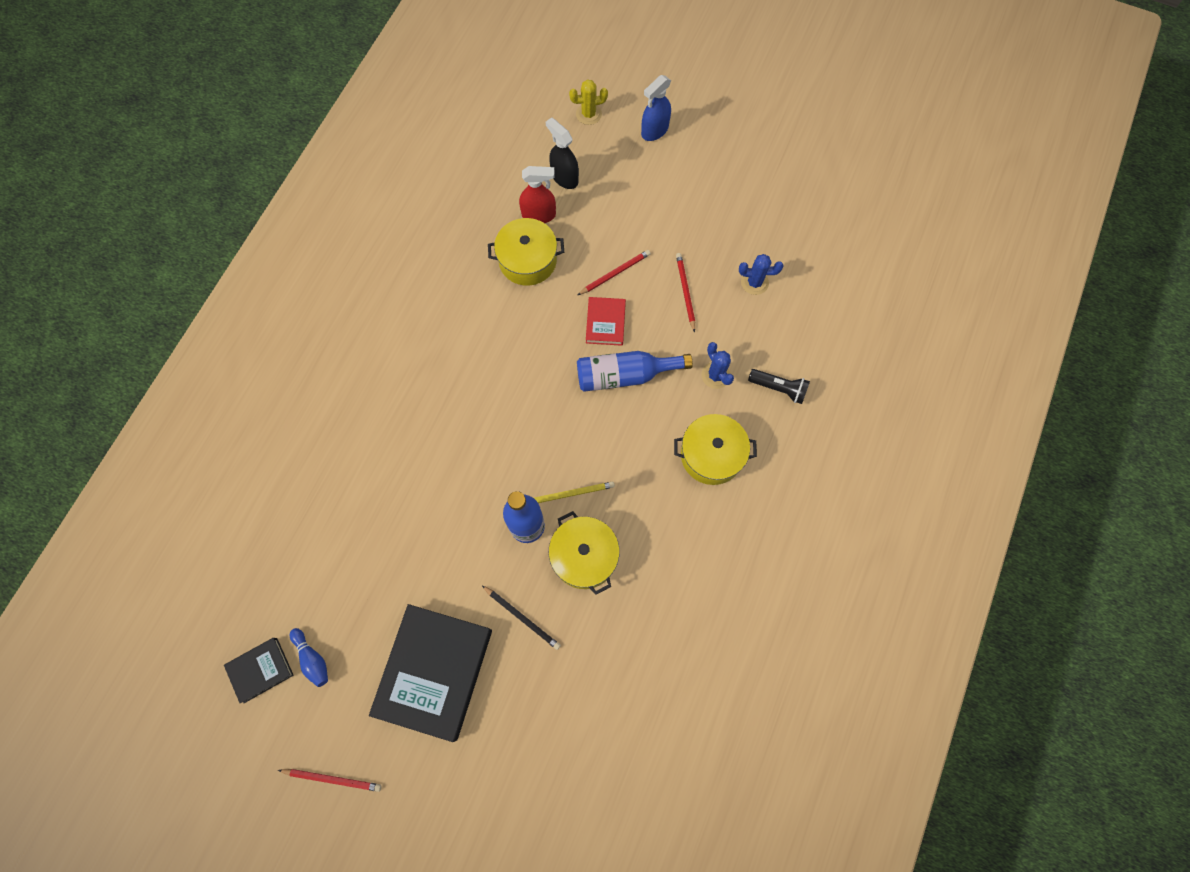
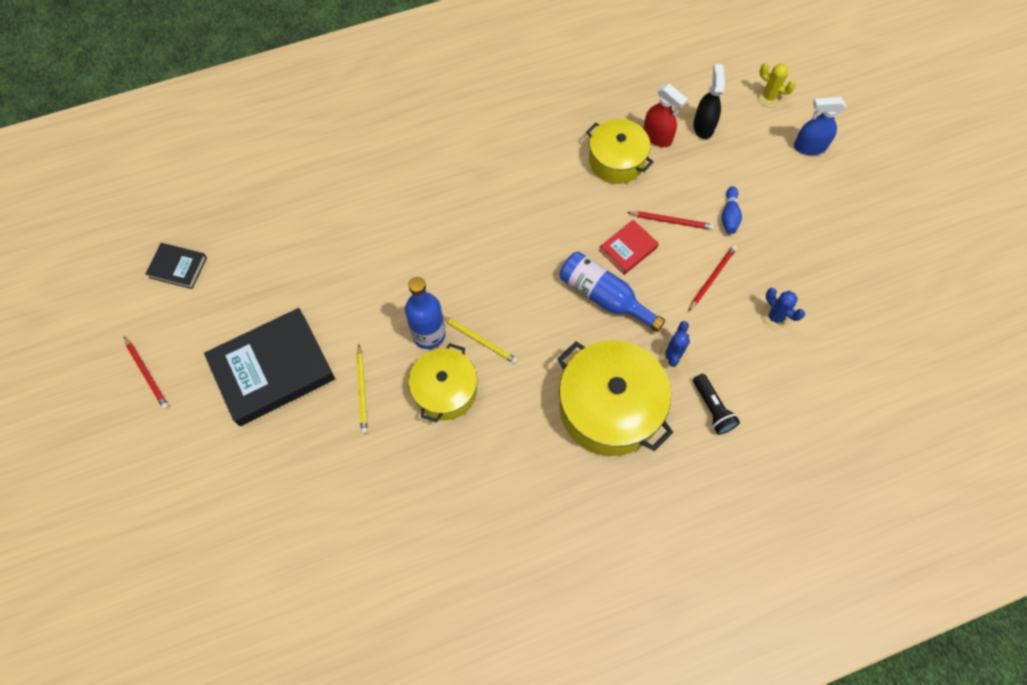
camera: 45 degrees right, 5 degrees down
blue bowling pin [290,628,328,687] -> blue bowling pin moved to [722,186,742,234]
black pencil [482,586,561,650] -> yellow pencil [357,345,367,434]
yellow pot [674,414,757,485] -> yellow pot [557,340,674,456], size x1.57

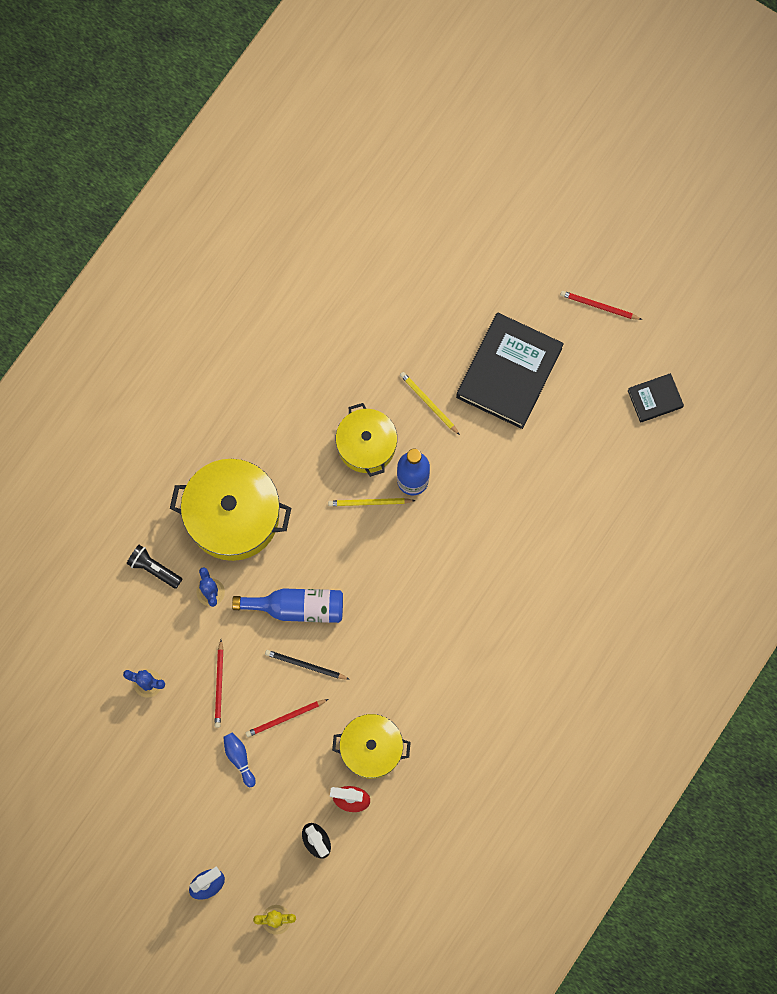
camera: 145 degrees right, 10 degrees up
red book [599,220,659,275] -> black pencil [265,650,350,680]

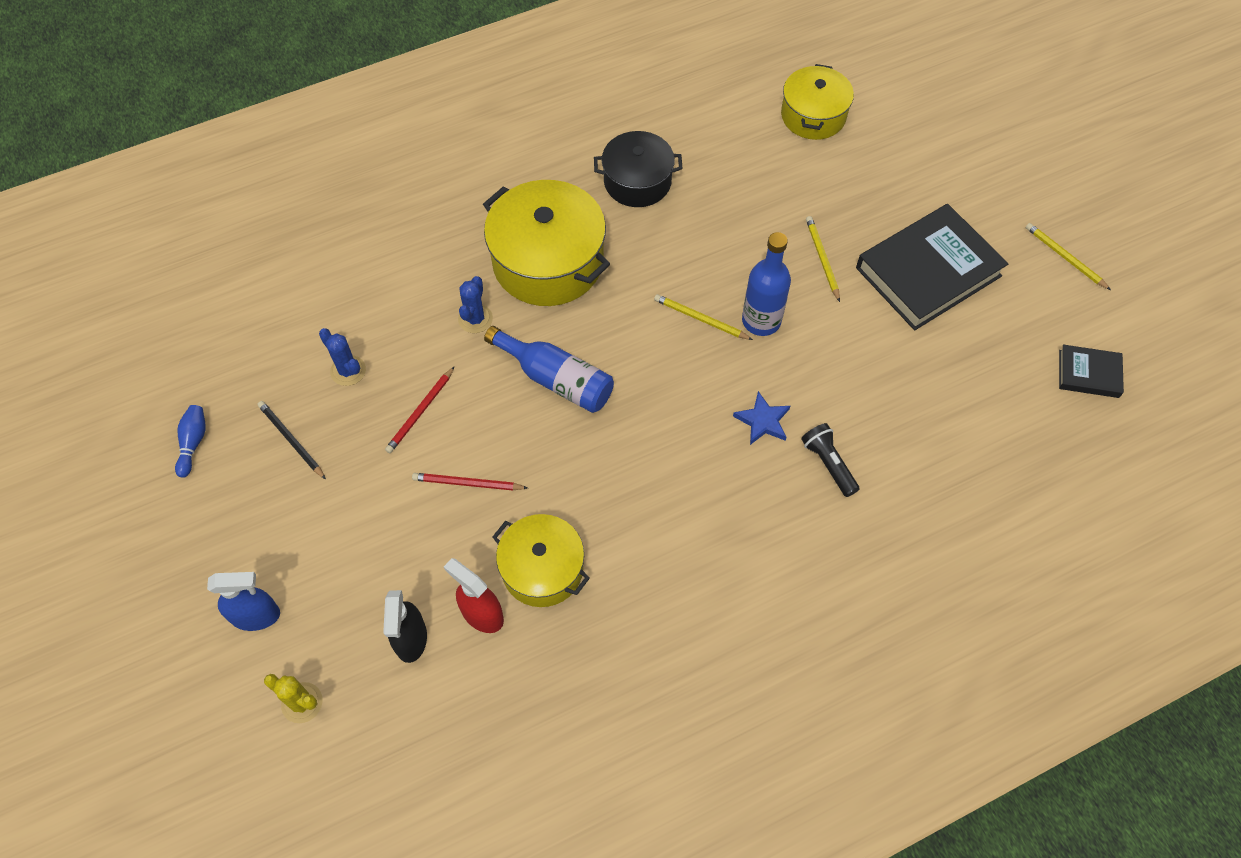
camera: 30 degrees right, 15 degrees down
black flashlight [127,545,182,589] -> black flashlight moved to [801,423,859,497]
blue bowling pin [223,733,256,787] -> blue bowling pin moved to [175,405,206,478]
black pencil [265,650,350,680] -> black pencil moved to [258,401,326,479]
yellow pot [336,403,397,477] -> yellow pot moved to [781,64,854,140]
red pencil [560,291,642,320] -> yellow pencil [1026,223,1111,290]
none -> black pot [594,131,683,207]
none -> blue star [733,391,790,445]

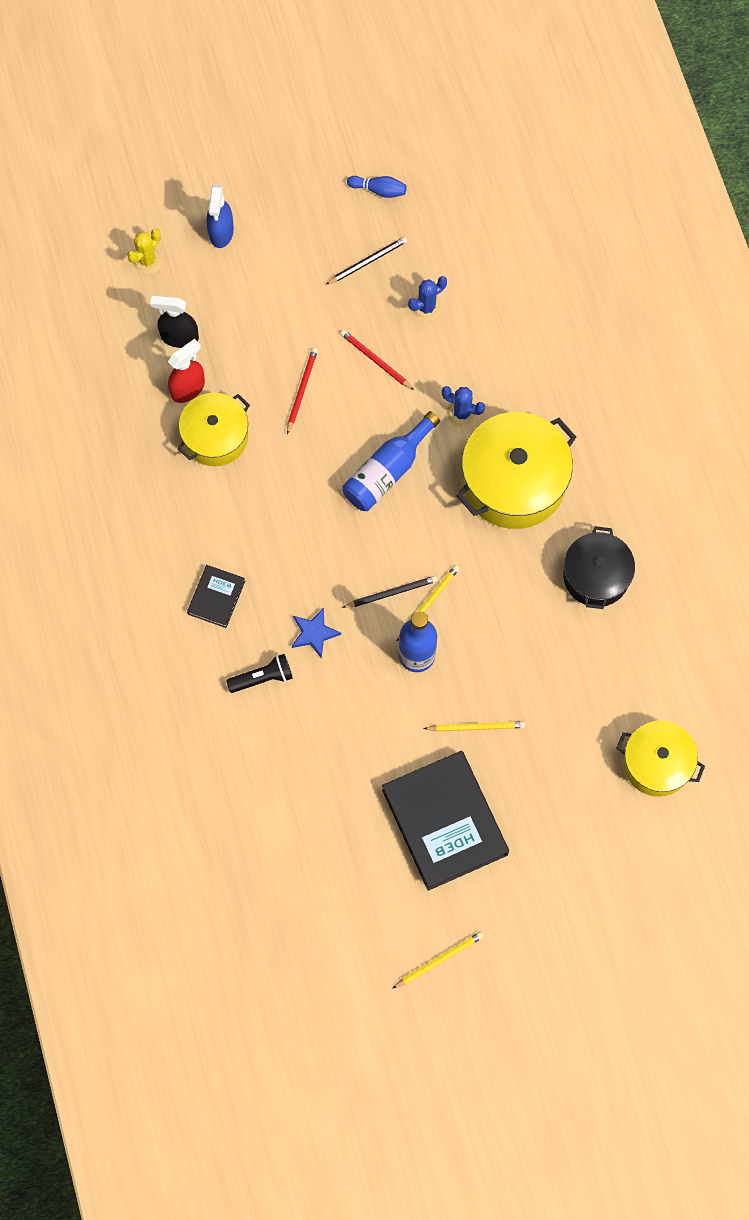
camera: 100 degrees right, 10 degrees up
black book [1059,345,1124,398] -> black book moved to [187,565,245,628]
none -> black pencil [342,576,437,608]

